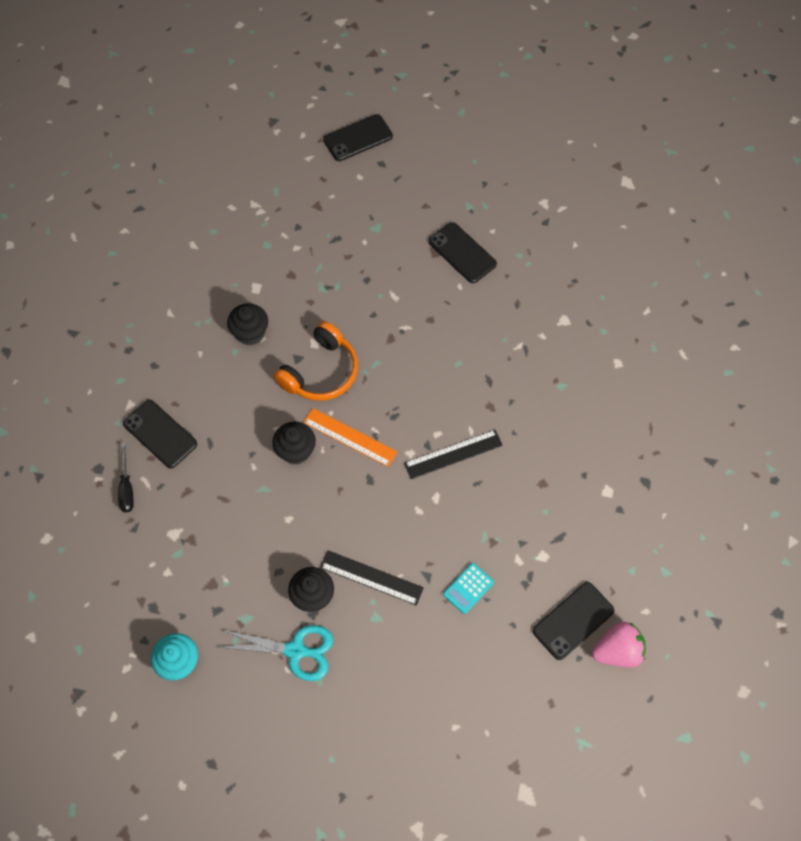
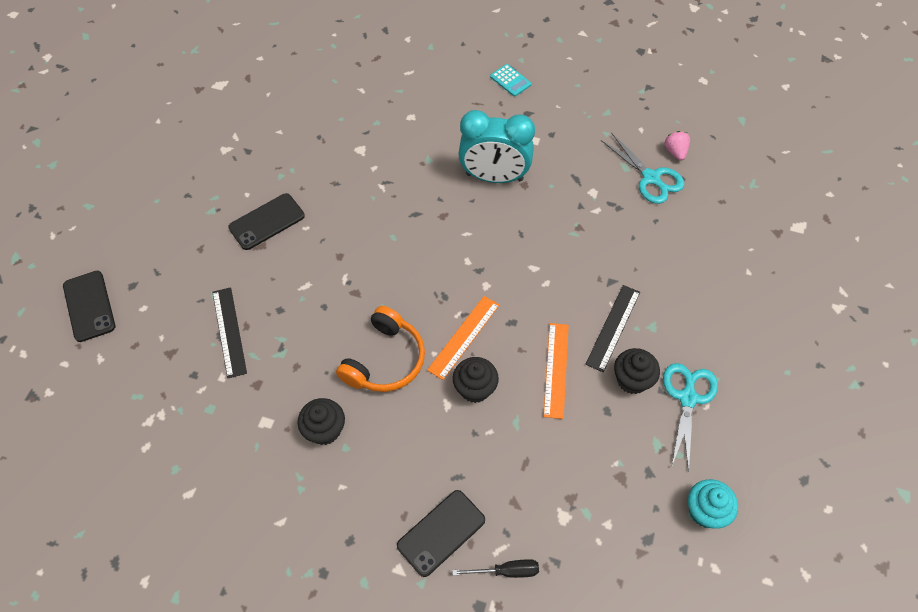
camera: 85 degrees left, 5 degrees down
orange headphones [274,321,358,401] -> orange headphones turned 75 degrees clockwise [336,306,425,392]
black ruler [404,430,503,479] -> black ruler moved to [212,287,247,378]
turquoise calculator [443,563,494,614] -> turquoise calculator moved to [490,64,531,97]
black phone [533,582,614,660] -> turquoise scissors [601,132,684,204]
pink strawberry [592,622,646,668] -> pink strawberry [664,131,690,161], size x0.66
none -> turquoise clock [458,110,535,183]
none -> orange ruler [543,323,569,419]

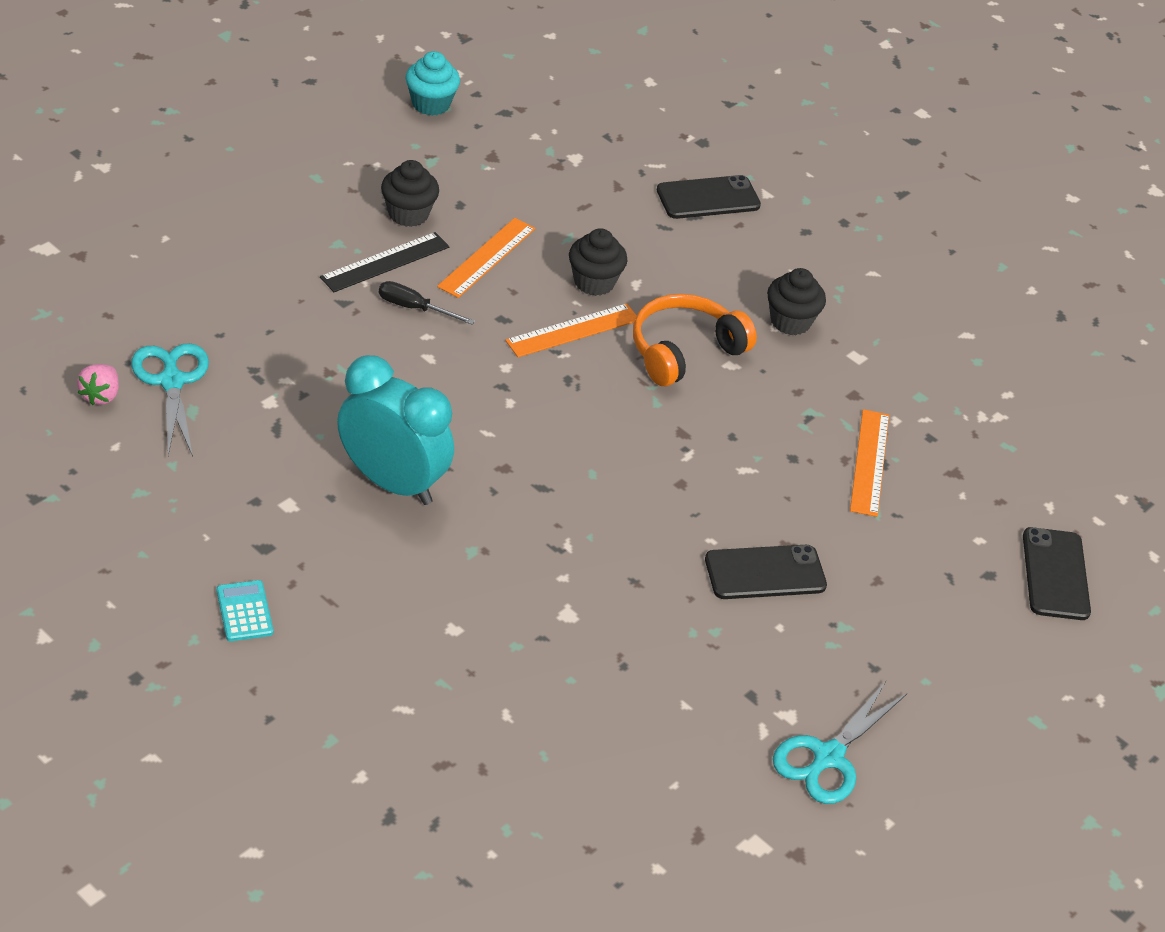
camera: 160 degrees left, 15 degrees down
black ruler [212,287,247,378] -> orange ruler [850,409,889,517]
black screwdriver [452,559,539,578] -> black screwdriver moved to [379,281,475,325]
turquoise scissors [663,363,718,472] -> turquoise scissors moved to [773,681,907,804]

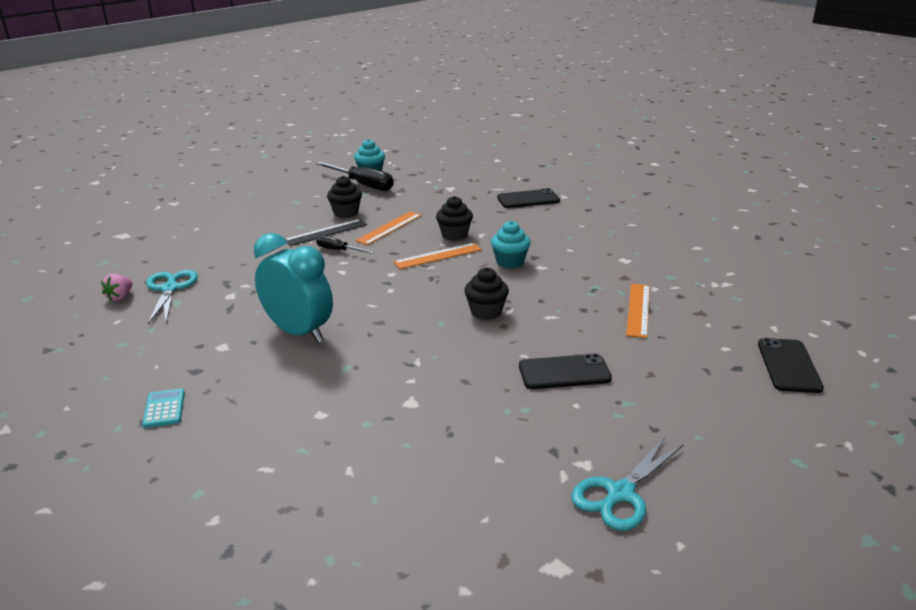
camera: 10 degrees right, 15 degrees down
orange headphones [633,294,757,386] -> turquoise cupcake [491,221,530,268]
black cupcake [767,268,826,335] -> black cupcake moved to [464,267,509,320]
none -> black screwdriver [316,162,394,191]

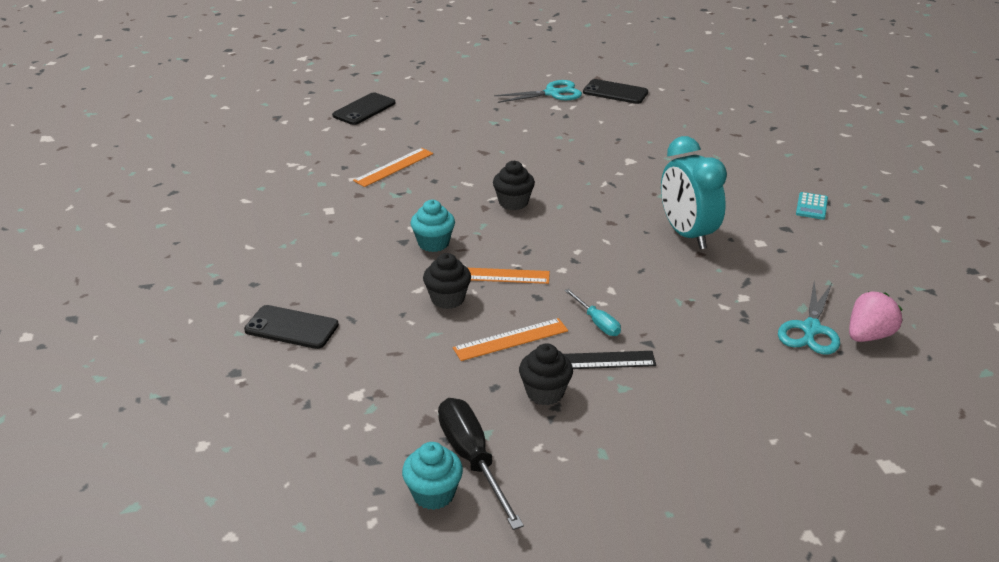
camera: 150 degrees left, 5 degrees up
pink strawberry [101,274,133,301] -> pink strawberry [849,291,903,342], size x1.51
black screwdriver [316,235,374,254] -> turquoise screwdriver [565,289,621,336]
black phone [519,353,612,389] -> black phone moved to [583,79,648,104]

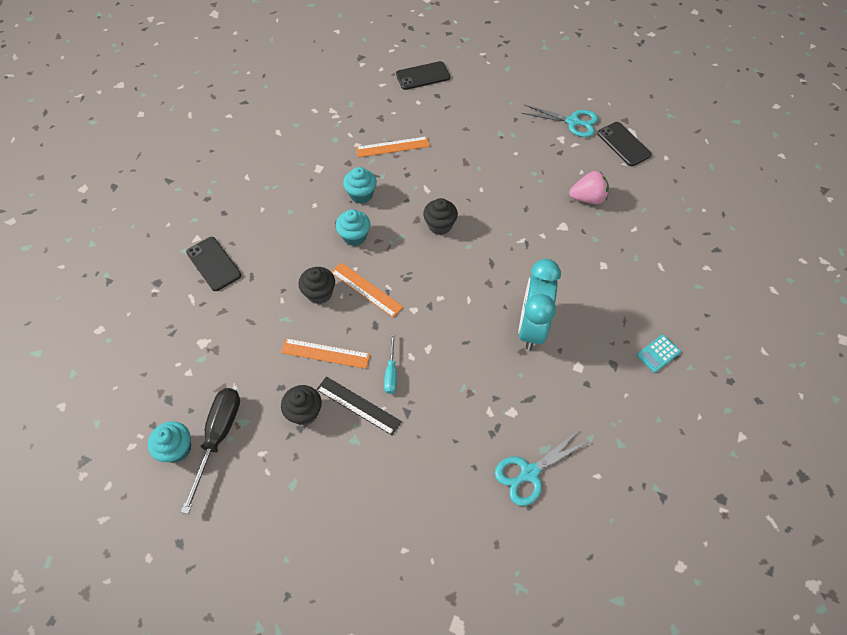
camera: 35 degrees right, 25 degrees up
pink strawberry [849,291,903,342] -> pink strawberry moved to [569,171,609,204]
none -> turquoise cupcake [343,167,377,204]

